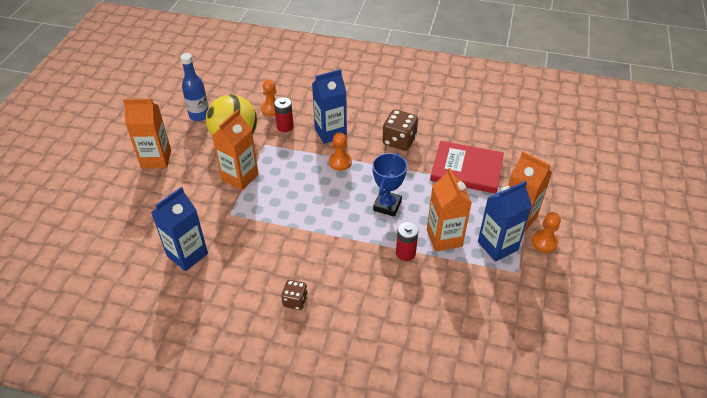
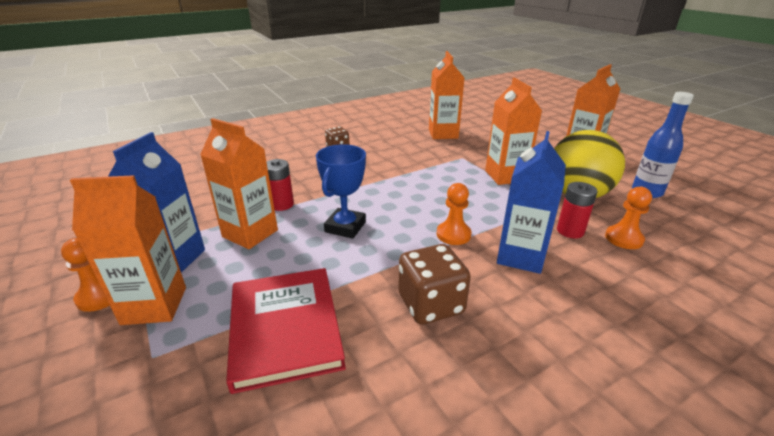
camera: 135 degrees right, 15 degrees down
blue carton [151,187,208,271] -> orange carton [429,51,464,139]
blue trophy [372,153,407,217] -> blue trophy turned 45 degrees clockwise [316,144,366,239]
red book [430,141,504,194] -> red book turned 75 degrees counterclockwise [226,268,346,394]

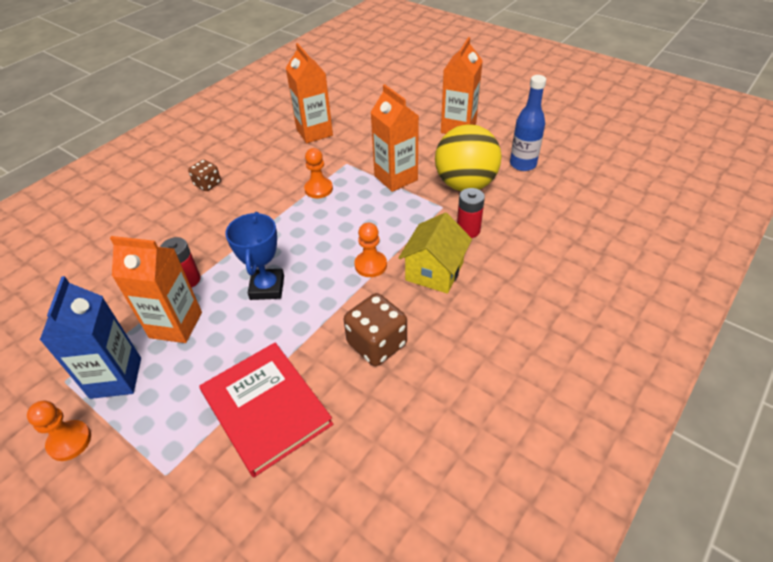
camera: 20 degrees left, 15 degrees up
orange carton [70,175,186,325] -> none
blue carton [497,131,566,274] -> yellow house [399,212,472,294]
orange pawn [605,187,652,249] -> orange pawn moved to [304,148,333,198]

